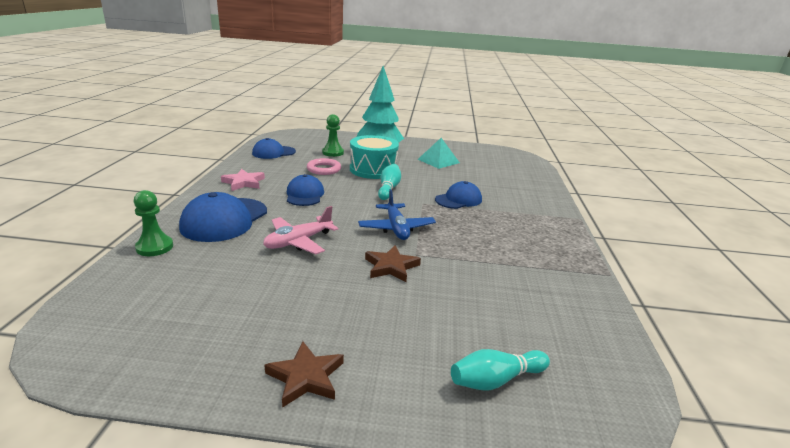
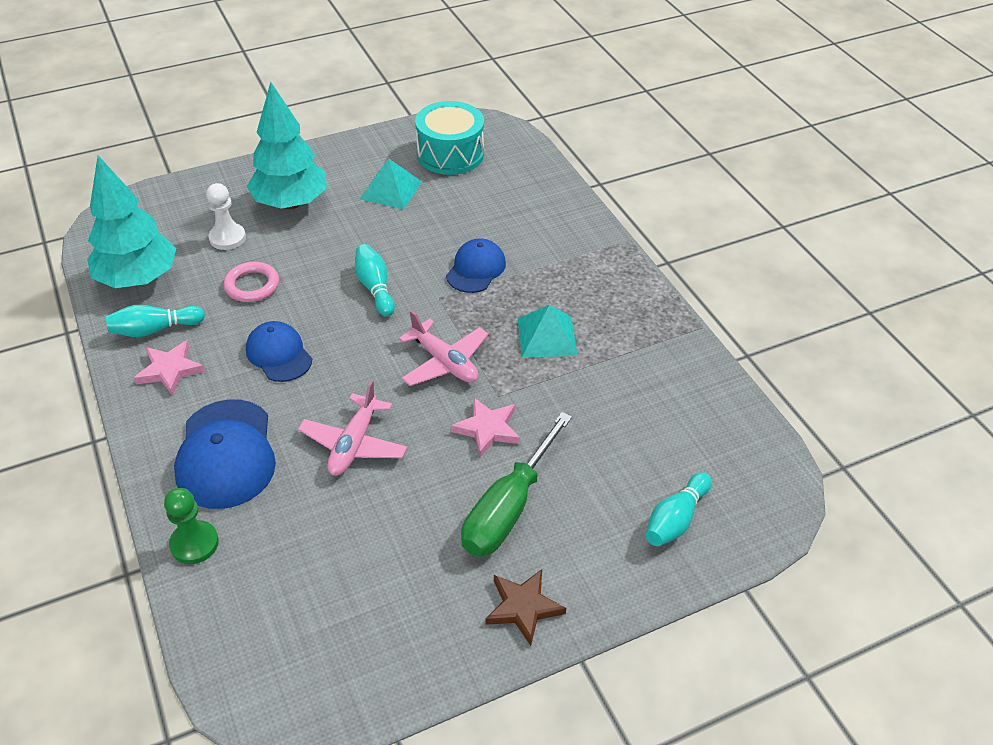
camera: 30 degrees left, 20 degrees up
blue cap [252,138,296,159] -> turquoise tree [87,155,176,288]
green pawn [322,114,344,157] -> white pawn [206,183,246,250]
turquoise drum [350,135,399,179] -> turquoise drum moved to [415,101,484,175]
blue plane [358,189,436,240] -> pink plane [399,310,488,386]
brown star [365,245,421,282] -> pink star [451,397,520,457]
none -> turquoise bowling pin [106,305,205,337]
none -> green screwdriver [461,412,572,557]
none -> turquoise pyramid [518,305,577,358]

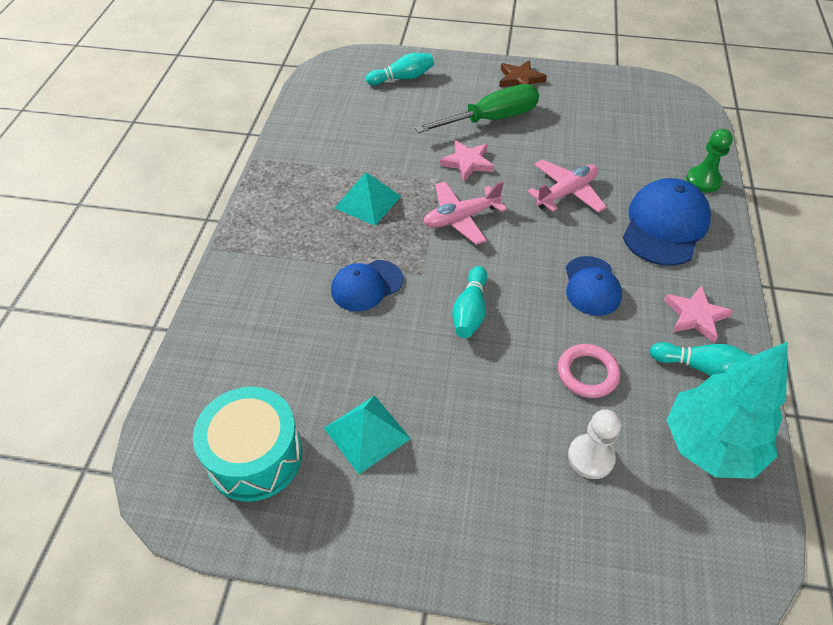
camera: 145 degrees left, 5 degrees up
turquoise tree [247,82,327,209] -> none
pink plane [399,310,488,386] -> pink plane turned 105 degrees counterclockwise [423,181,507,245]

